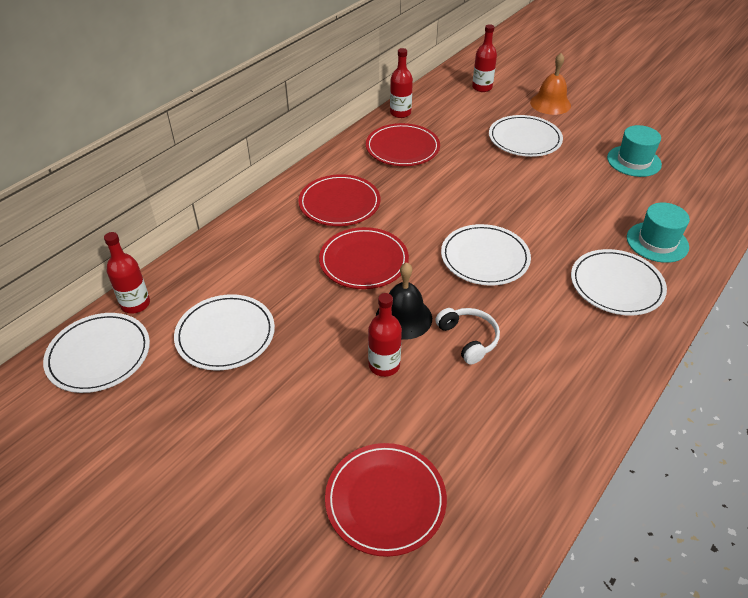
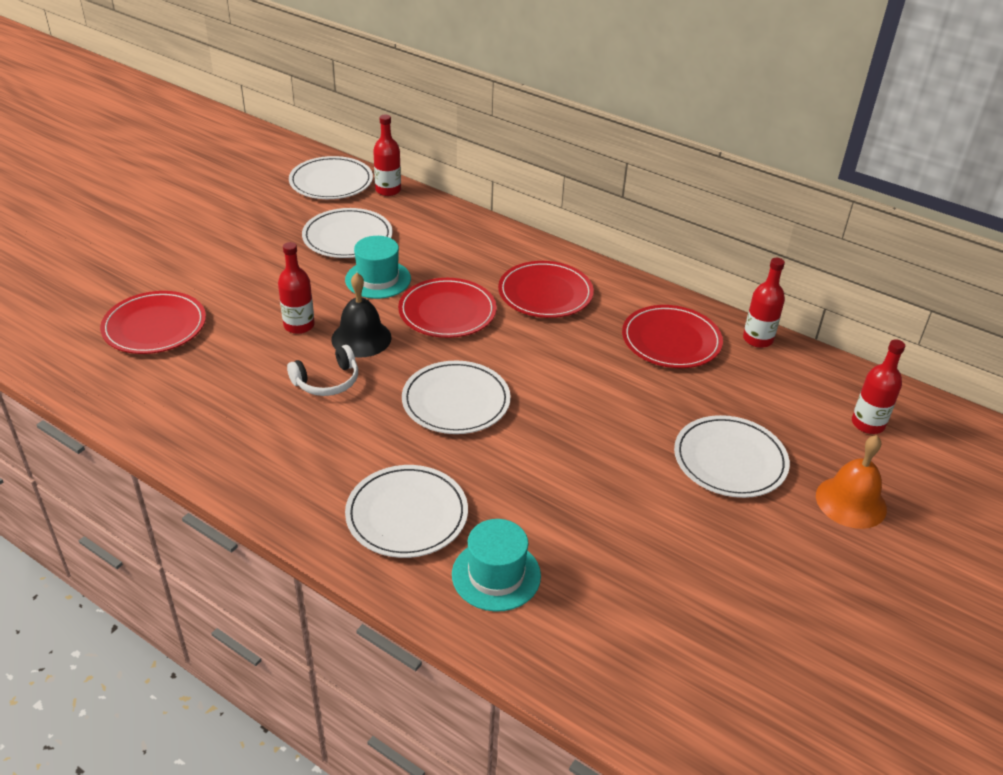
camera: 85 degrees right, 5 degrees down
turquoise hat [607,125,662,177] -> turquoise hat moved to [345,236,411,299]

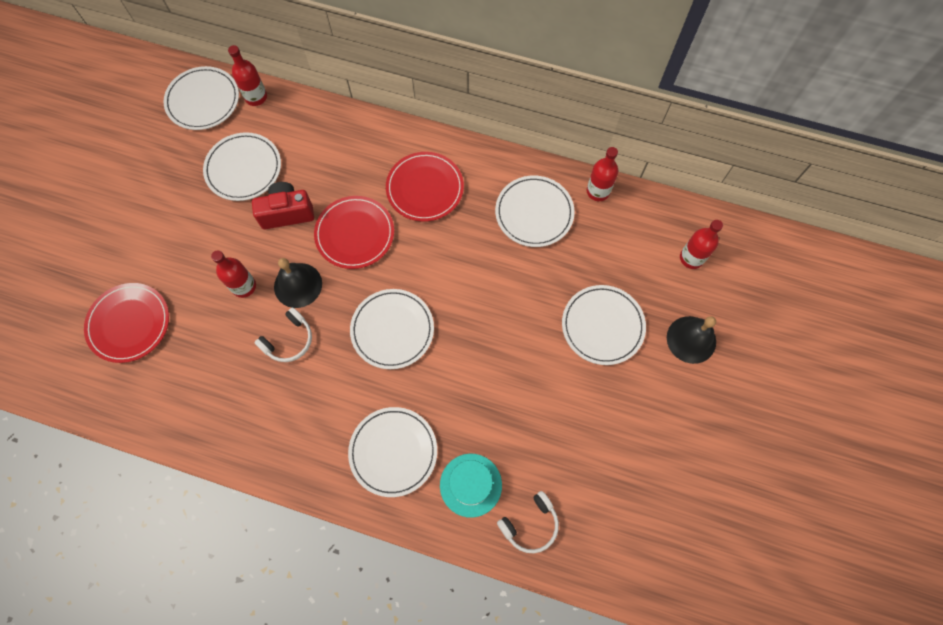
camera: 15 degrees left, 30 degrees up
turquoise hat [345,236,411,299] -> red camera [252,182,314,229]
red plate [622,305,723,368] -> white plate [495,176,575,247]
orange bell [816,435,887,529] -> black bell [667,316,716,364]
none -> white headphones [497,491,559,553]

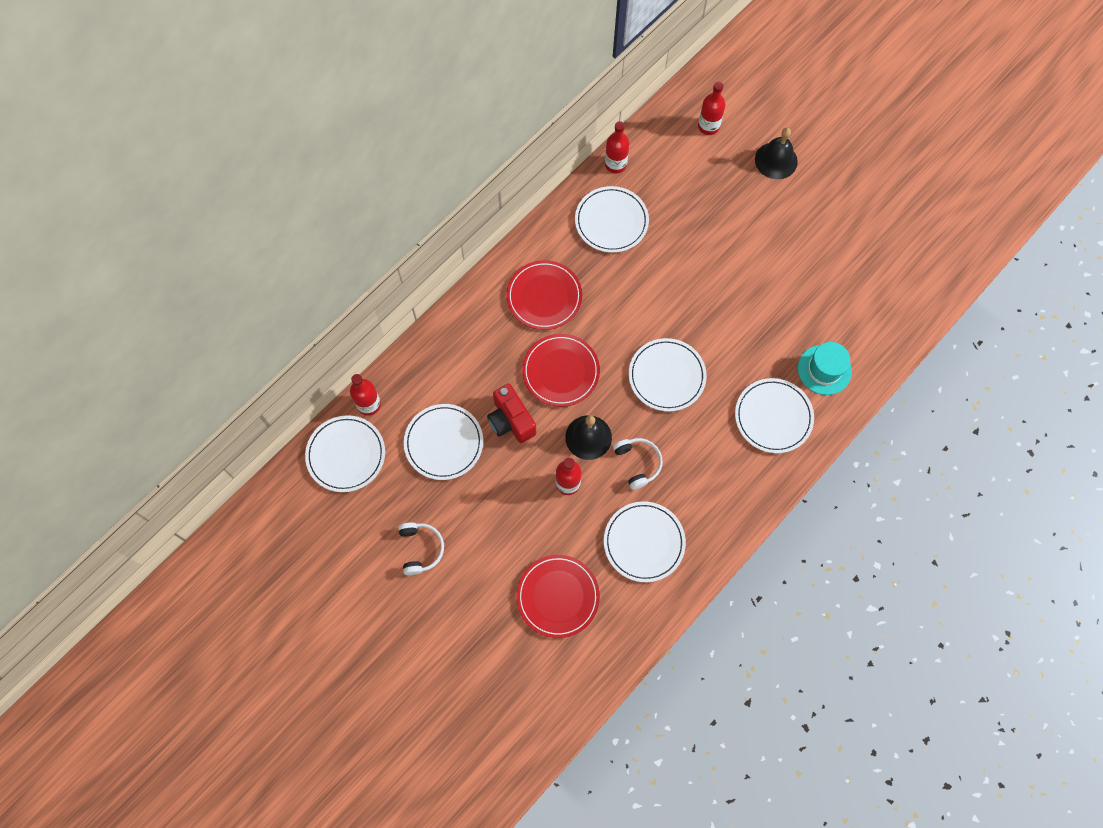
camera: 65 degrees left, 0 degrees up
red camera [252,182,314,229] -> red camera turned 45 degrees counterclockwise [487,384,536,443]
white headphones [497,491,559,553] -> white headphones moved to [398,522,444,575]
white plate [562,285,646,365] -> white plate moved to [604,501,686,582]

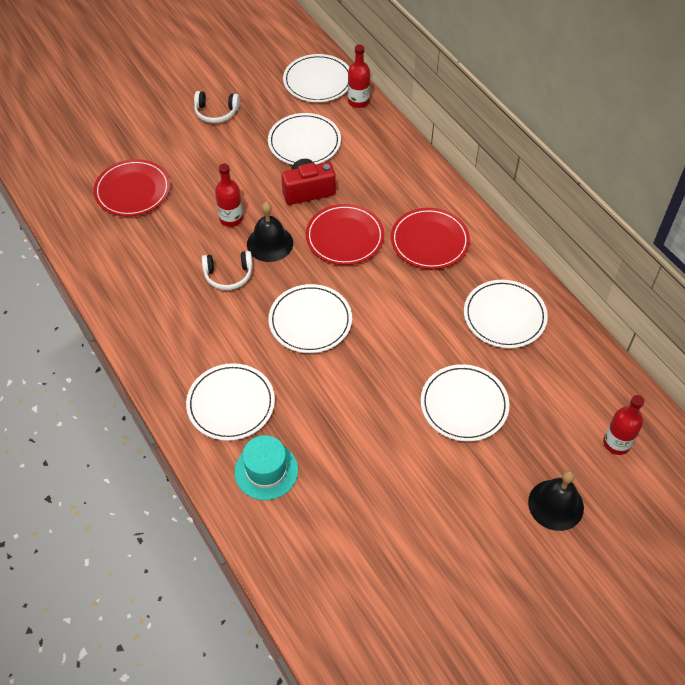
camera: 105 degrees right, 15 degrees down
white plate [604,501,686,582] -> white plate moved to [421,364,509,442]
red bottle [605,121,629,173] -> none

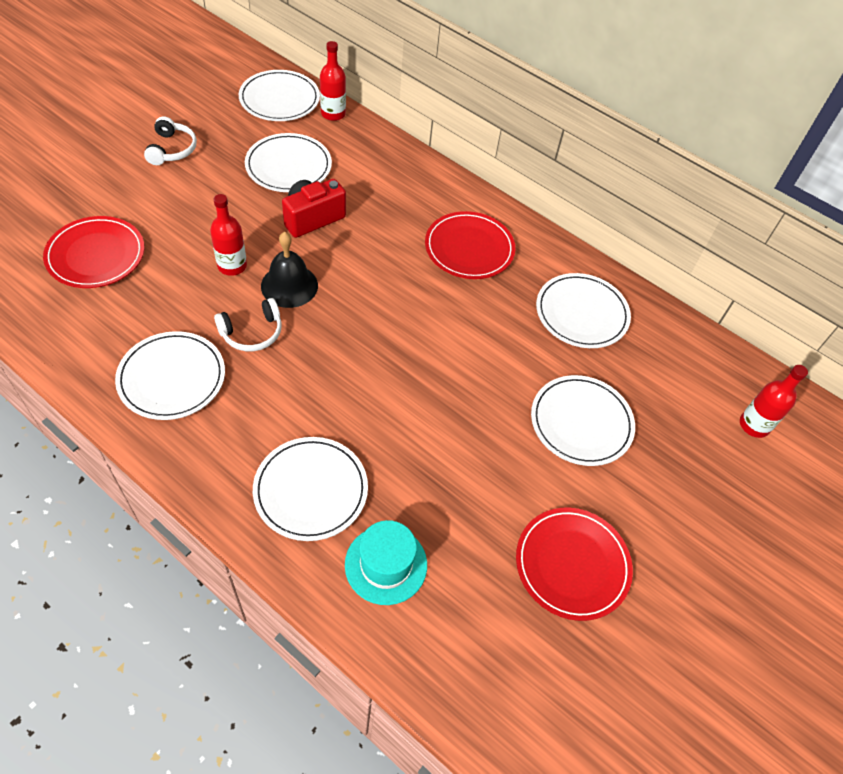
camera: 25 degrees left, 0 degrees up
white headphones [194,91,240,123] -> white headphones turned 75 degrees counterclockwise [144,116,197,165]
white plate [268,284,352,353] -> white plate moved to [115,331,225,420]
red plate [306,204,384,265] -> red plate moved to [516,508,633,621]
black bell [528,470,584,531] -> none

